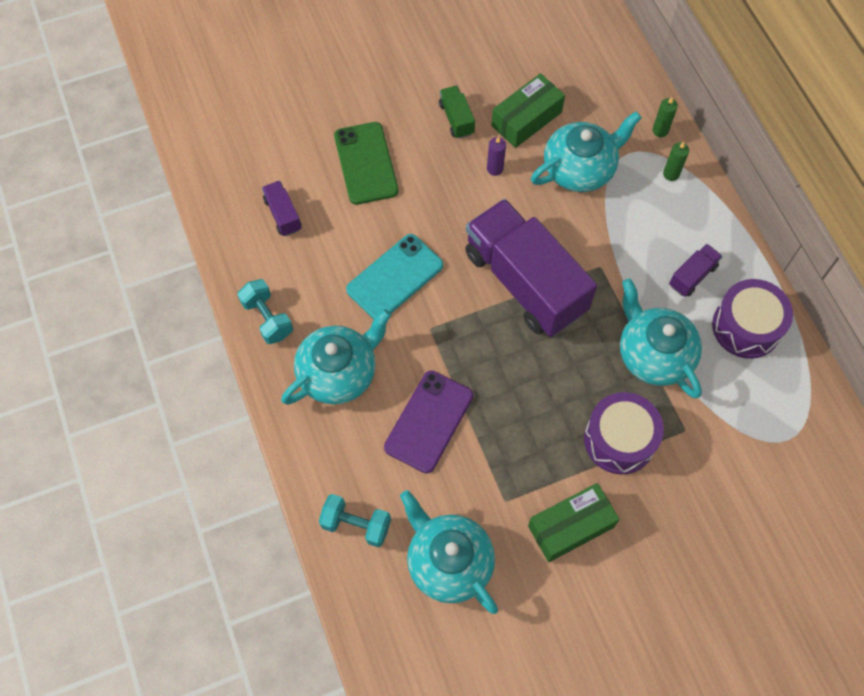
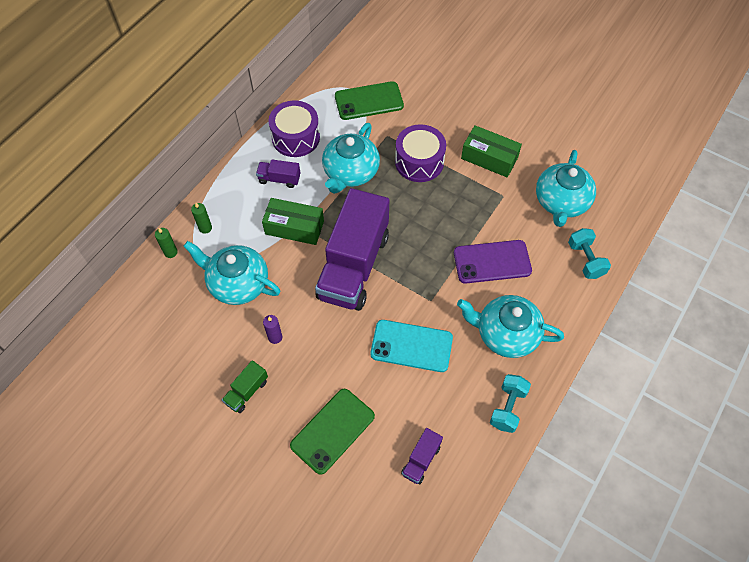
camera: 125 degrees left, 5 degrees down
green box [491,73,565,148] -> green box moved to [262,198,324,245]
none -> green phone [335,81,404,120]

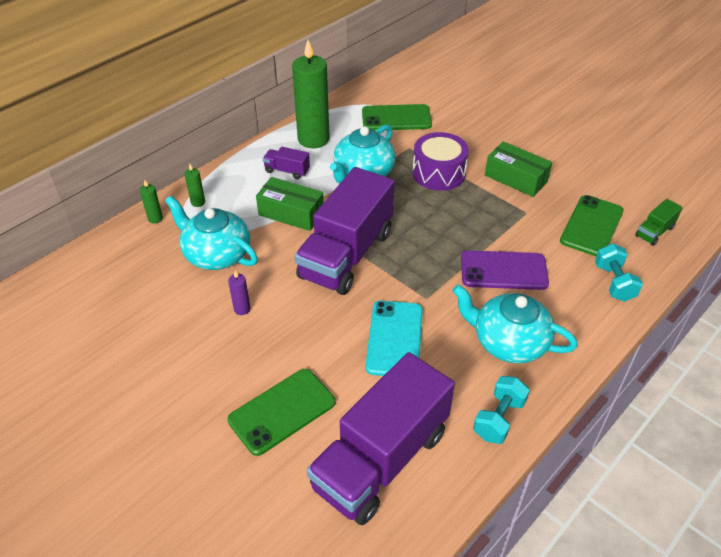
camera: 10 degrees right, 15 degrees down
green truck [222,360,268,413] -> green truck moved to [635,199,683,246]
purple drum [268,100,320,157] -> green candle [292,40,330,148]
turquoise phone [370,320,453,372] -> turquoise phone turned 75 degrees clockwise [366,301,423,376]
purple truck [401,428,443,484] -> purple truck [307,352,455,525], size x2.44
turquoise teapot [536,150,596,227] -> green phone [560,195,624,256]

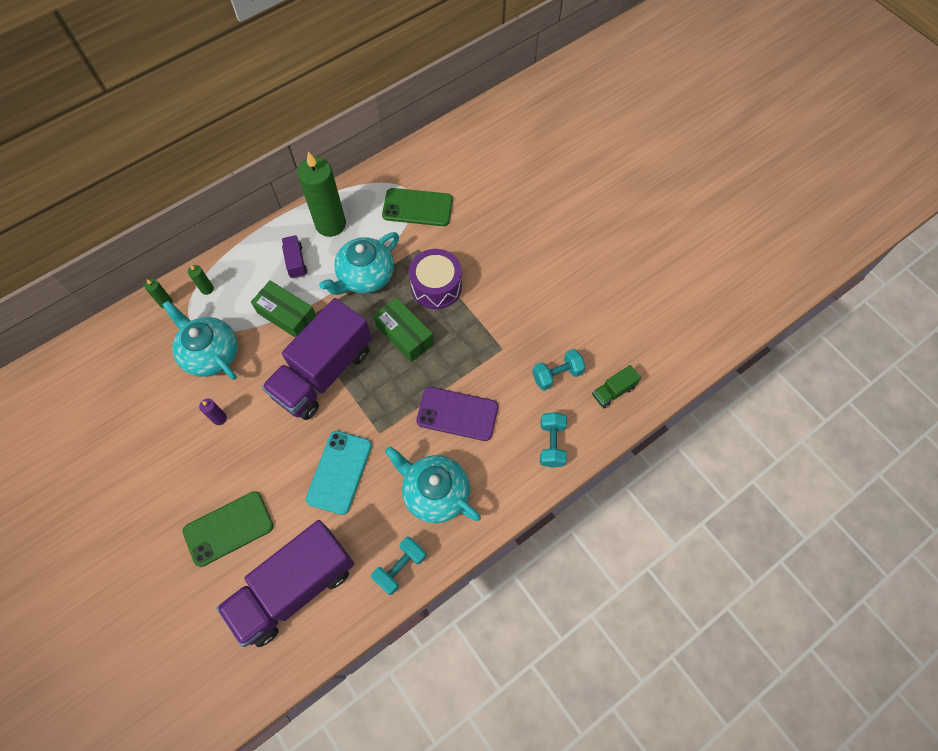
camera: 10 degrees right, 20 degrees up
purple truck [263,147,310,179] -> purple truck turned 45 degrees clockwise [282,235,307,278]
green box [485,141,552,197] -> green box moved to [373,297,434,362]
green phone [560,195,624,256] -> turquoise dumbbell [532,349,586,391]

